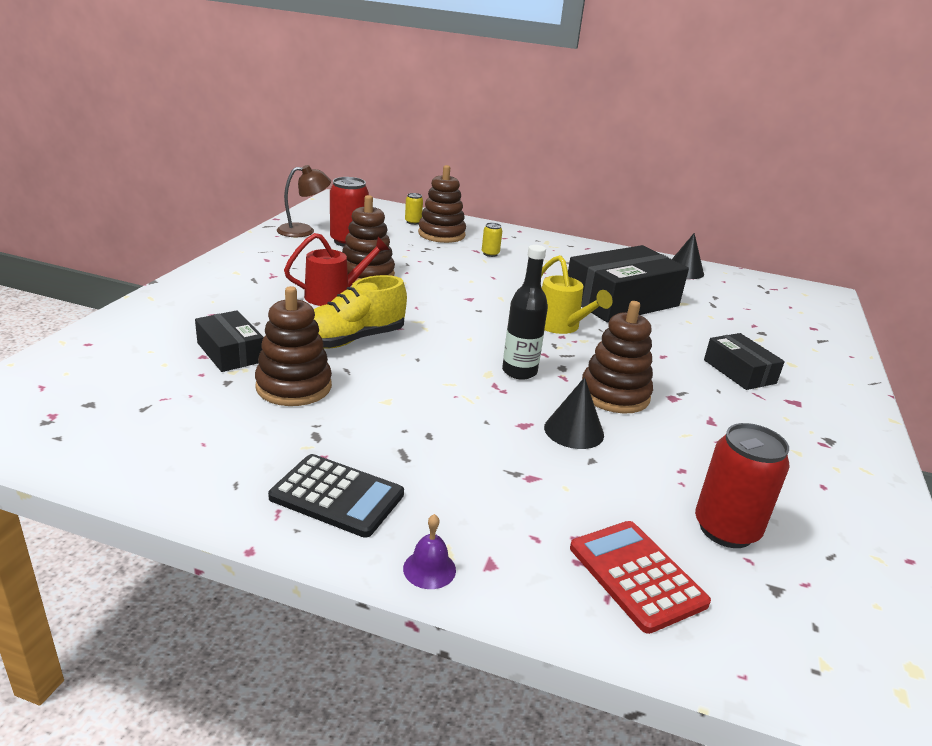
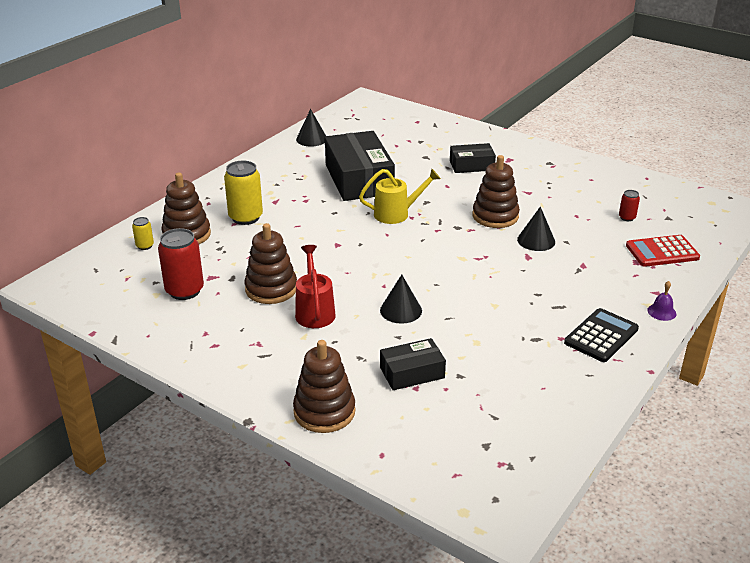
camera: 70 degrees left, 5 degrees up
brown stacking toy [255,286,332,406] -> brown stacking toy moved to [293,340,355,433]
brown lamp [277,165,331,237] -> none
yellow shoe [314,275,407,349] -> black cone [380,275,422,324]
yellow can [482,223,502,257] -> yellow can [224,161,263,225], size x2.01
black bottle [502,245,548,380] -> none
red can [695,423,790,548] -> red can [619,190,640,221], size x0.50

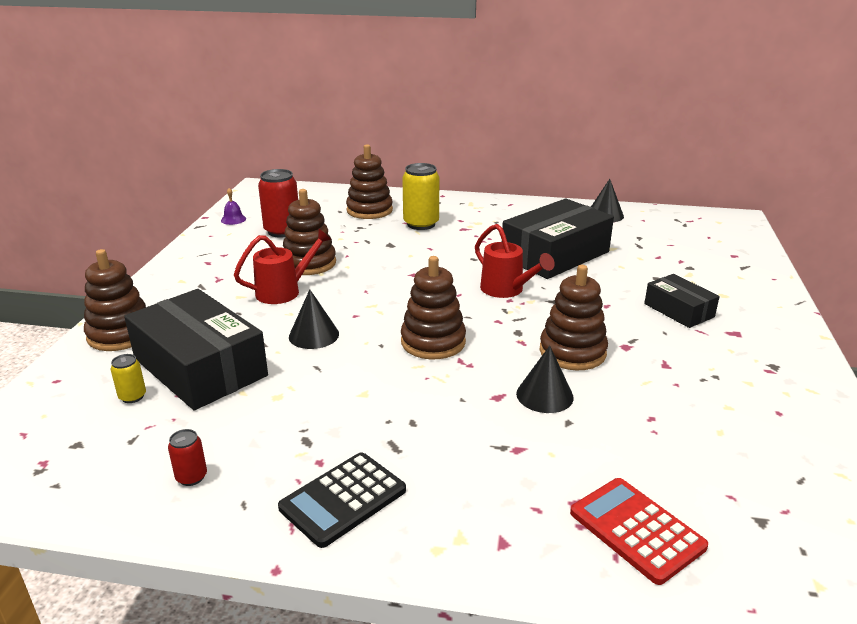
camera: 65 degrees right, 5 degrees down
yellow can [132,217,154,250] -> yellow can moved to [111,354,146,403]
yellow watering can [359,169,441,224] -> red watering can [475,224,555,298]
black box [380,338,446,390] -> black box [124,289,268,410], size x1.88
black calculator [564,308,639,362] -> black calculator turned 120 degrees clockwise [278,452,406,548]
red can [619,190,640,221] -> red can moved to [168,429,207,486]
purple bell [647,281,676,321] -> purple bell moved to [221,188,246,225]
none -> brown stacking toy [401,256,466,359]

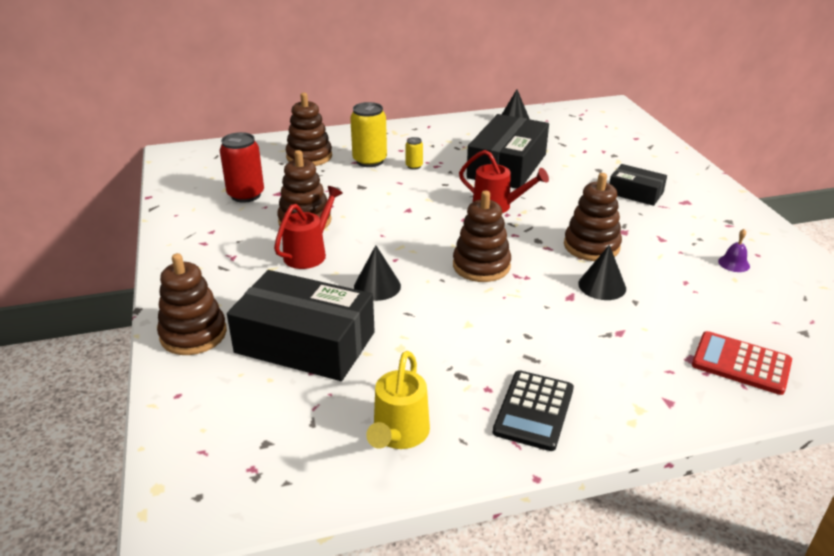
camera: 25 degrees left, 5 degrees up
yellow can [111,354,146,403] -> yellow can moved to [405,137,423,170]
red can [168,429,207,486] -> yellow watering can [366,351,430,449]
purple bell [221,188,246,225] -> purple bell moved to [718,229,750,272]

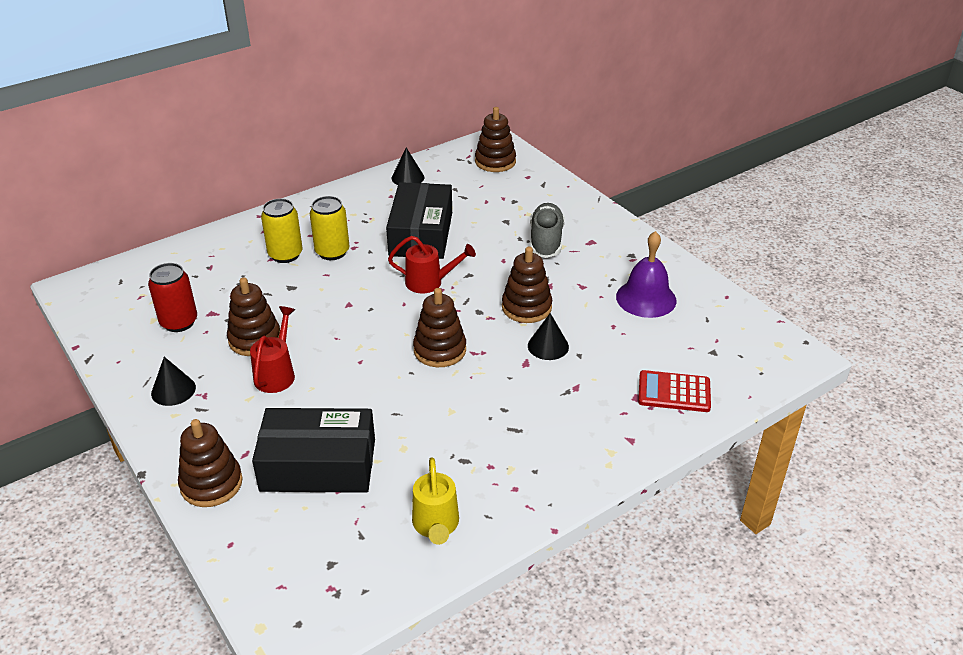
camera: 20 degrees left, 5 degrees up
brown stacking toy [286,93,332,166] -> brown stacking toy moved to [475,107,516,172]
black cone [354,245,401,301] -> black cone moved to [151,357,196,406]
yellow can [405,137,423,170] -> yellow can [310,196,349,260], size x2.01
black calculator [493,370,574,451] -> none
black box [609,164,667,206] -> grey shoe [530,203,565,258]
purple bell [718,229,750,272] -> purple bell [616,231,677,318], size x2.31

